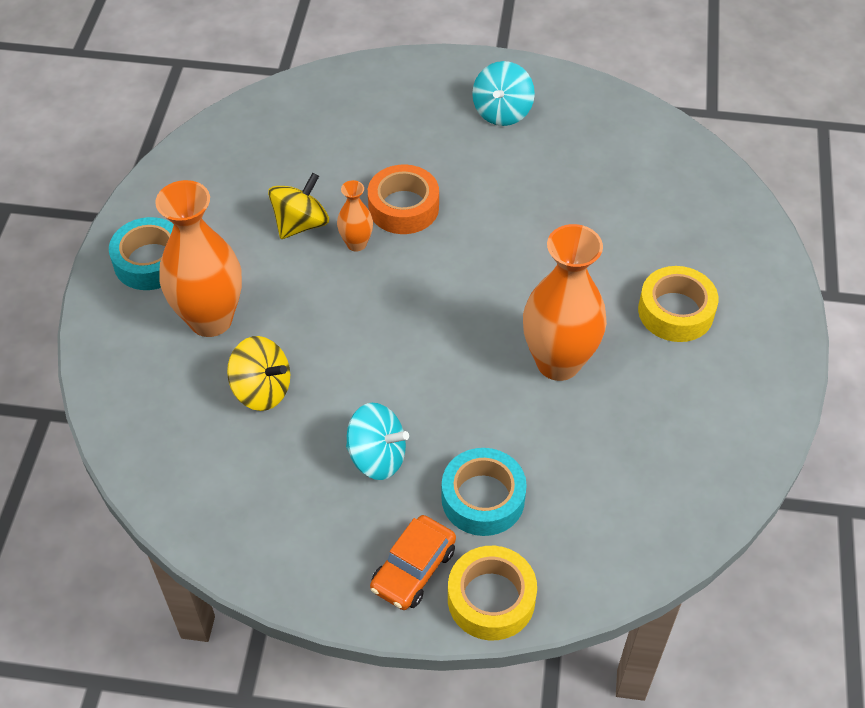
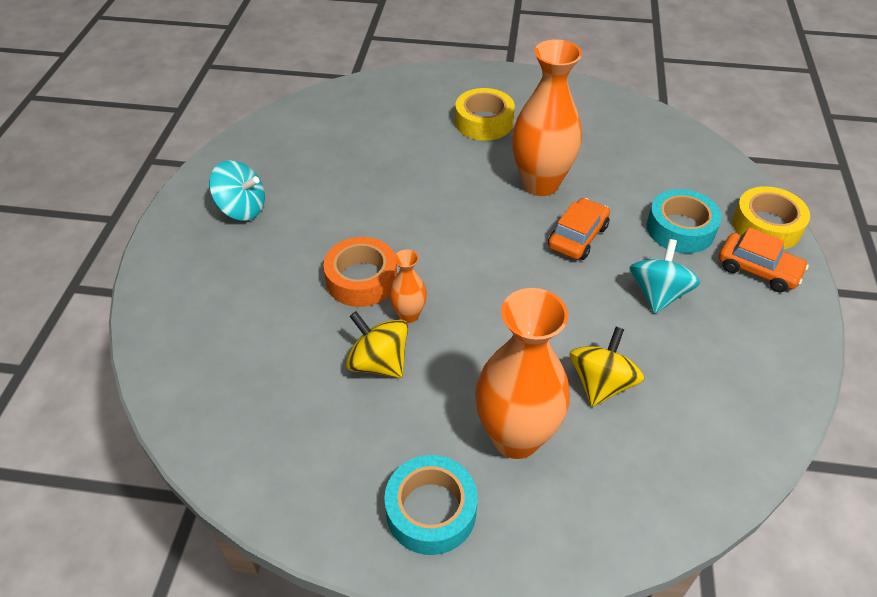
camera: 90 degrees left, 5 degrees down
none -> orange car [548,198,610,260]

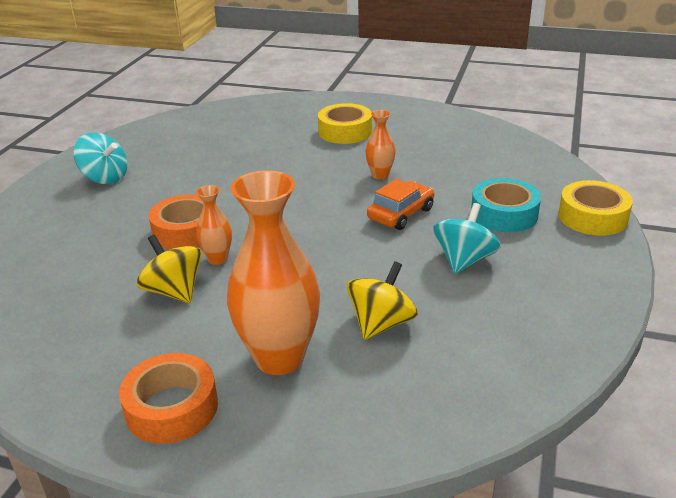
camera: 10 degrees right, 15 degrees down
turquoise tape [384,455,478,555] -> orange tape [119,353,218,444]
orange vase [512,39,582,196] -> orange vase [365,110,396,179], size x0.48
orange car [719,227,809,292] -> none

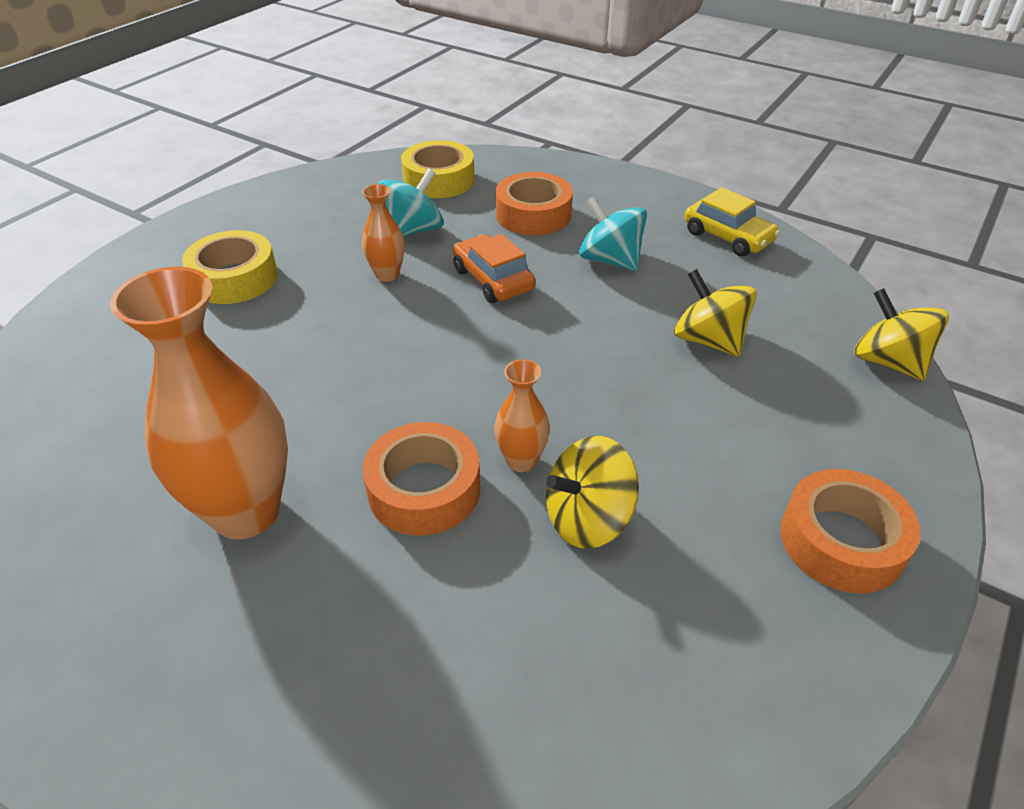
camera: 75 degrees left, 10 degrees up
turquoise spinning top [74,132,127,184] -> turquoise spinning top moved to [379,168,444,237]
orange vase [227,171,320,375] -> orange vase moved to [110,267,288,539]
turquoise tape [471,178,541,232] -> orange tape [495,172,573,235]
yellow tape [558,180,633,236] -> yellow tape moved to [401,140,475,198]
none -> yellow car [684,187,780,257]
none -> yellow spinning top [854,288,949,380]

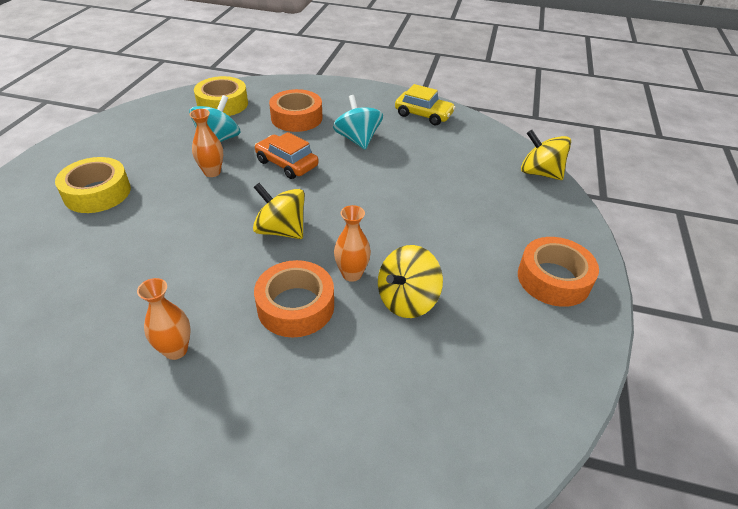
camera: 20 degrees left, 0 degrees up
orange vase [110,267,288,539] -> orange vase [137,278,191,360], size x0.48
turquoise spinning top [579,196,647,271] -> turquoise spinning top turned 45 degrees clockwise [333,95,383,149]
yellow spinning top [674,269,757,357] -> yellow spinning top moved to [253,183,305,239]

